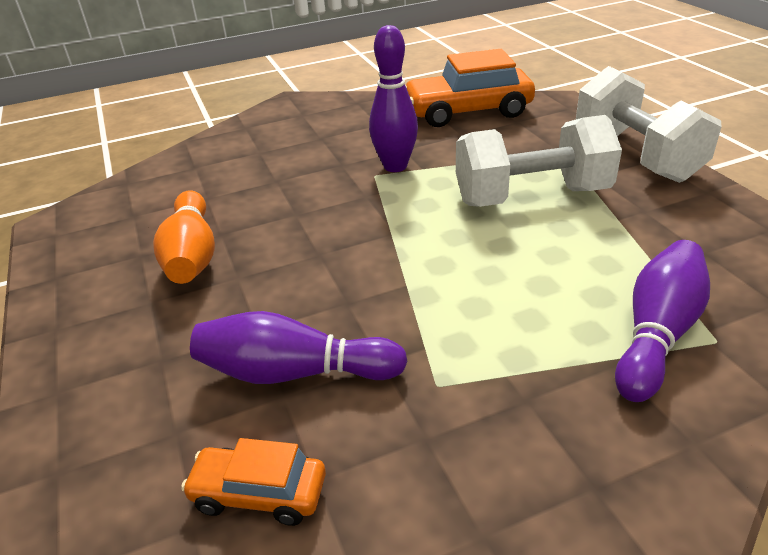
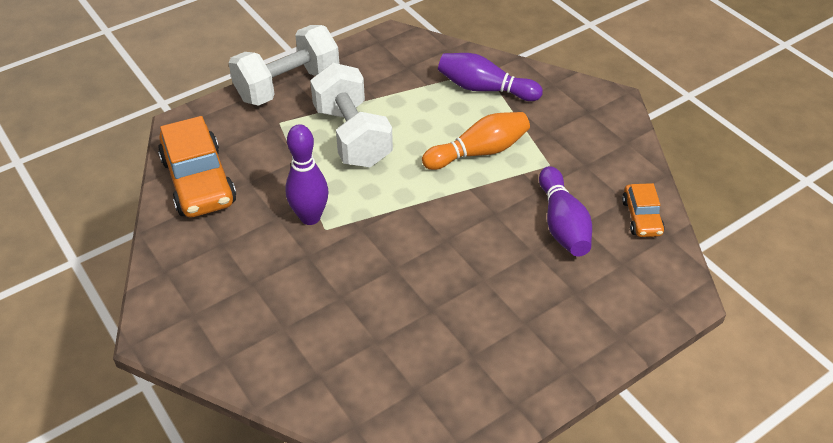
camera: 105 degrees left, 10 degrees up
orange bowling pin [153,190,215,284] -> orange bowling pin moved to [422,112,530,170]

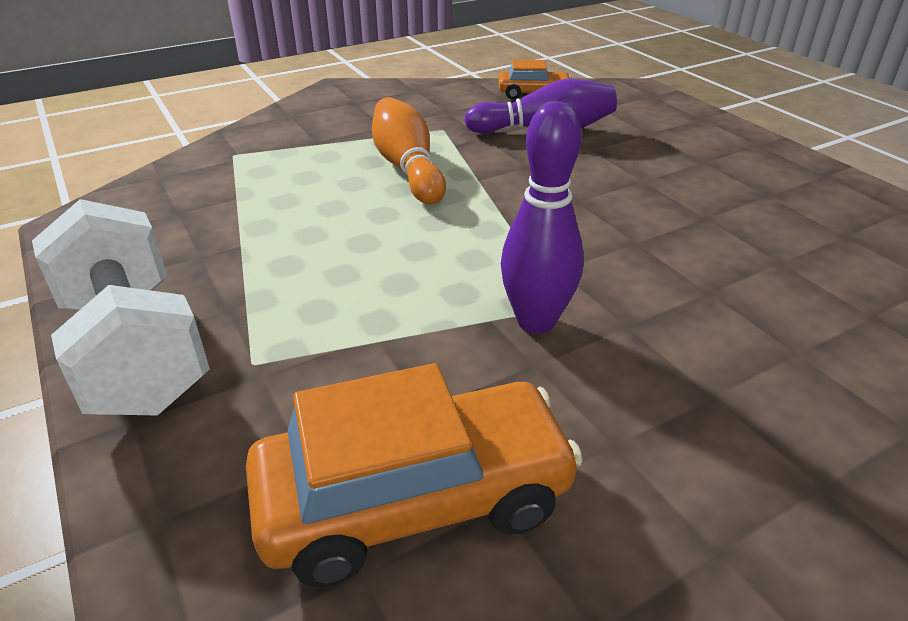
camera: 85 degrees left, 10 degrees down
white dumbbell [310,63,393,167] -> none
purple bowling pin [438,53,543,101] -> none

